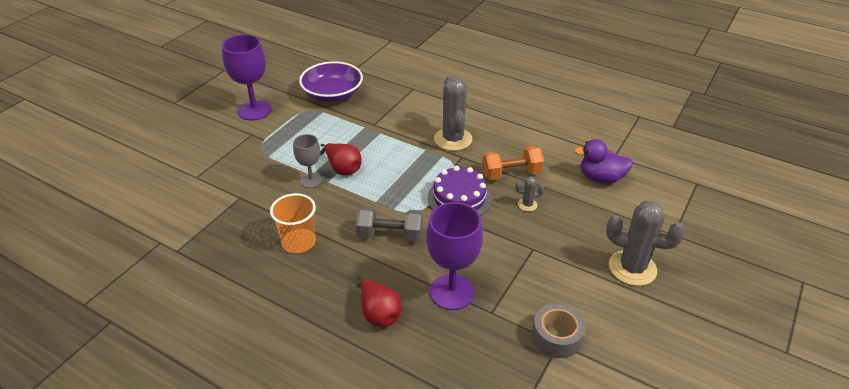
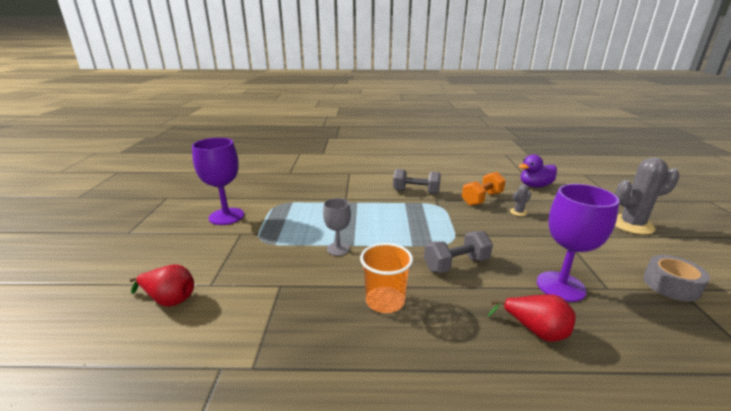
camera: 30 degrees left, 15 degrees down
purple bowl [299,61,363,102] -> none
red pear [320,143,362,175] -> red pear moved to [130,264,194,307]
purple cake [428,166,491,216] -> none
grey cactus [434,76,473,151] -> grey dumbbell [393,169,441,194]

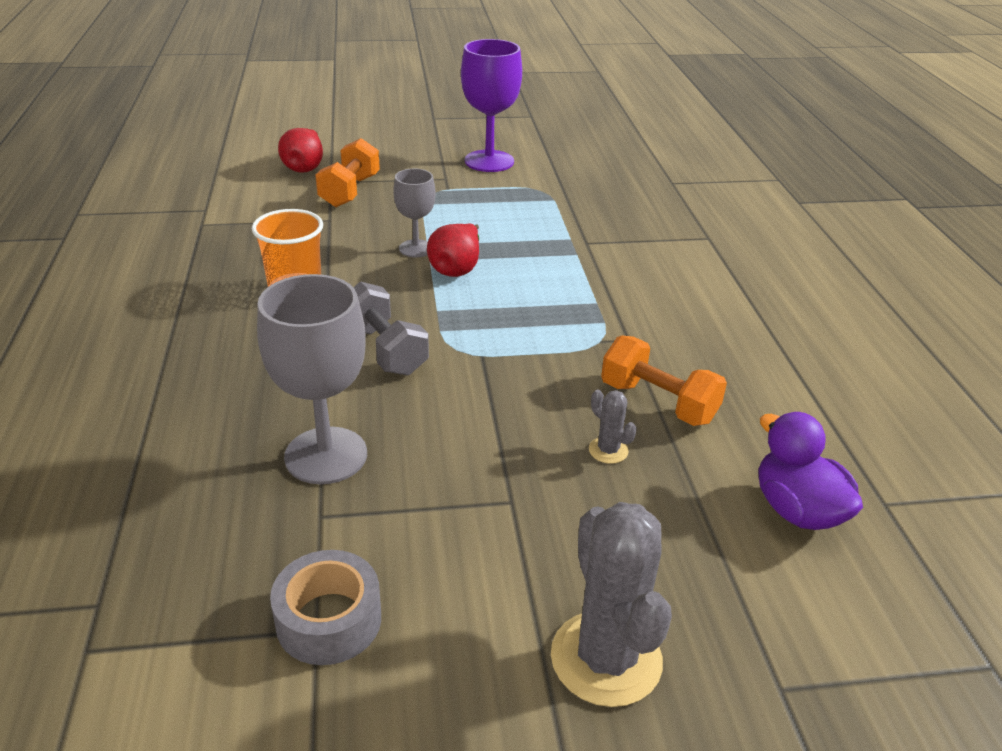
camera: 80 degrees right, 10 degrees up
grey dumbbell [393,169,441,194] -> none
red pear [488,294,576,342] -> red pear moved to [427,223,479,277]
purple goblet [537,184,619,302] -> grey goblet [257,274,367,484]
none -> orange dumbbell [315,138,380,207]

